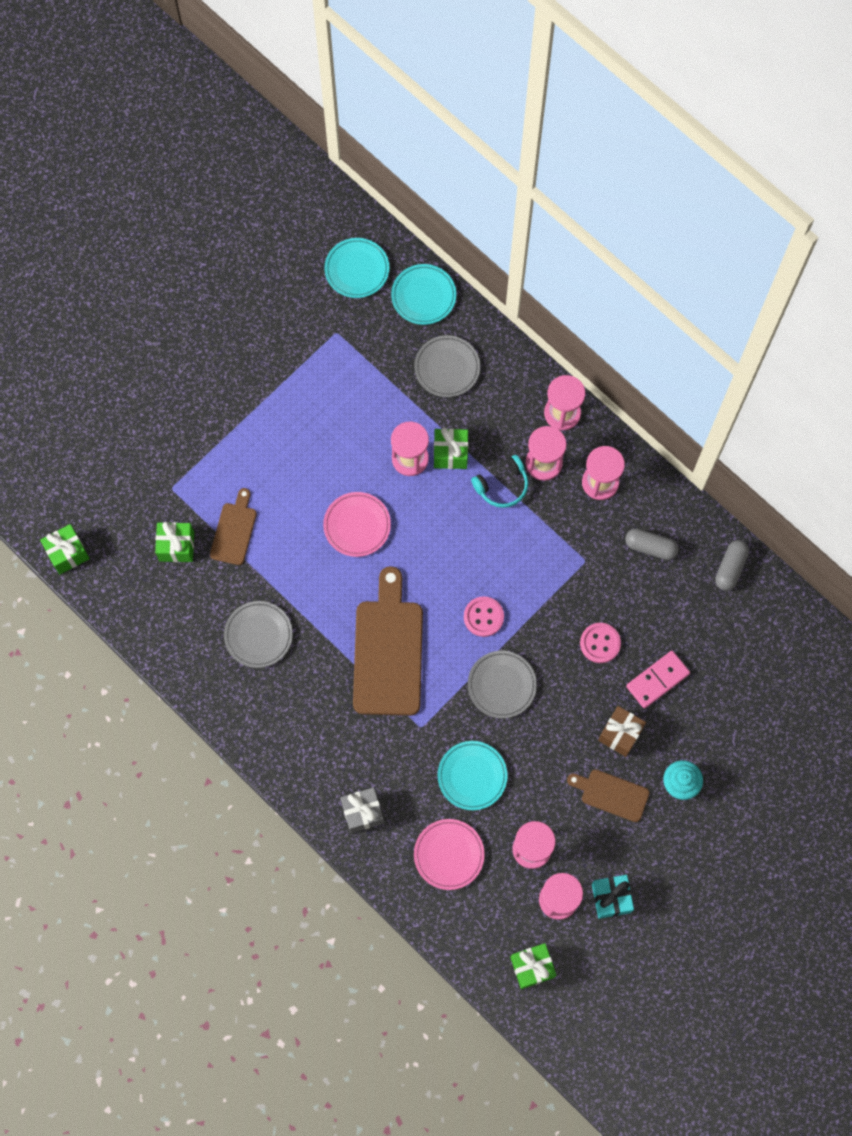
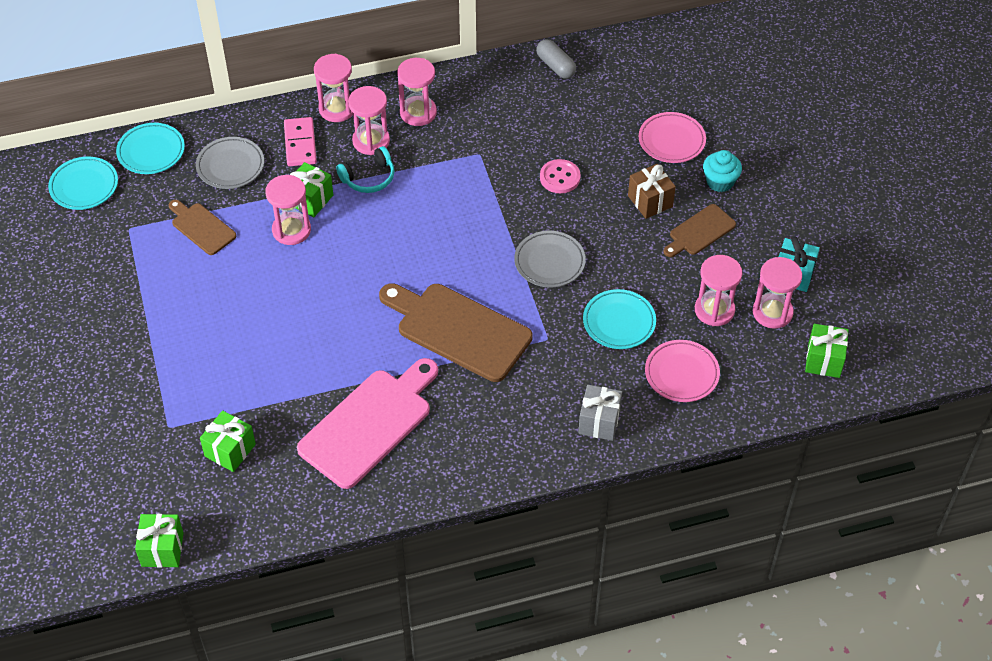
camera: 60 degrees left, 20 degrees down
brown cutting board [210,488,257,565] -> brown cutting board moved to [169,200,236,255]
grey plate [224,601,293,668] -> pink cutting board [297,358,438,489]
pink plate [323,492,391,557] -> pink plate moved to [638,112,706,163]
pink button [464,596,504,637] -> none
turquoise headphones [471,455,528,508] -> turquoise headphones turned 60 degrees clockwise [336,146,395,193]
grey capsule [625,528,679,560] -> none
pink domino [626,651,690,708] -> pink domino moved to [284,117,317,166]

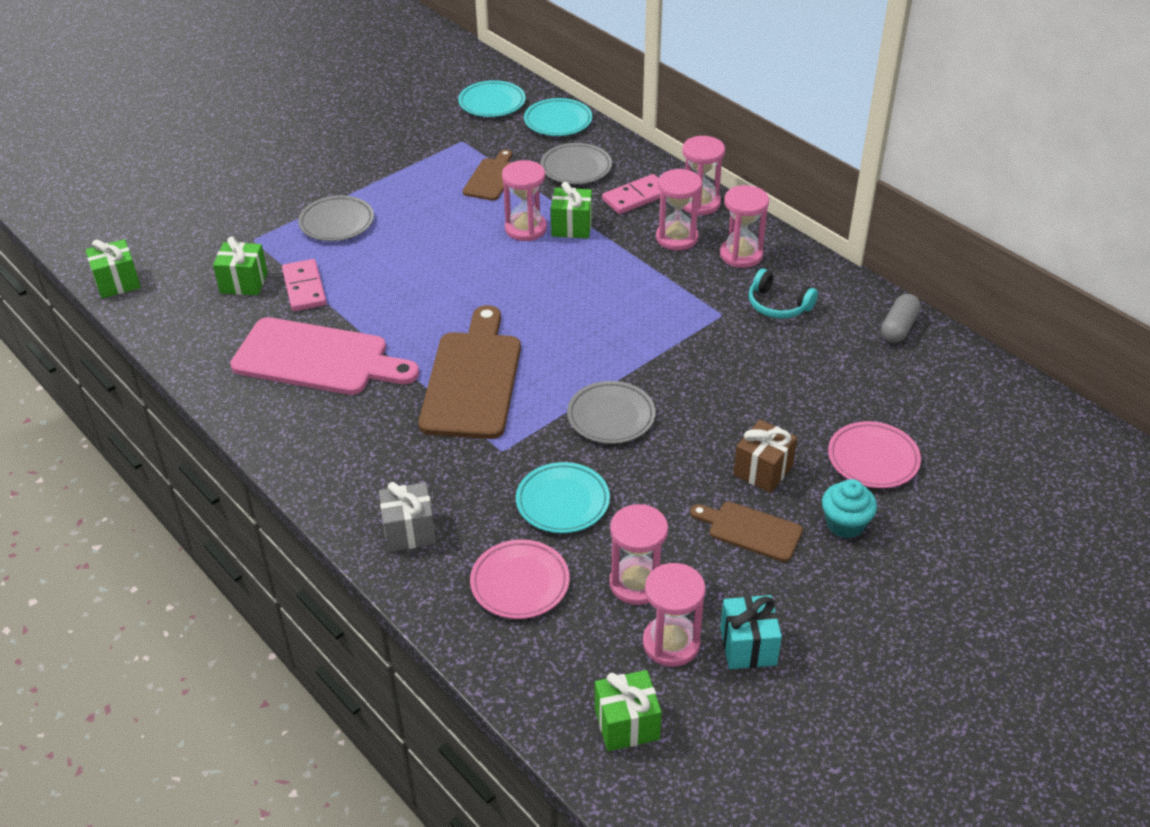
camera: 65 degrees right, 10 degrees down
turquoise headphones [336,146,395,193] -> turquoise headphones moved to [748,269,818,319]
pink button [540,159,581,193] -> none
none -> pink domino [282,259,327,311]
none -> grey plate [298,195,374,241]

